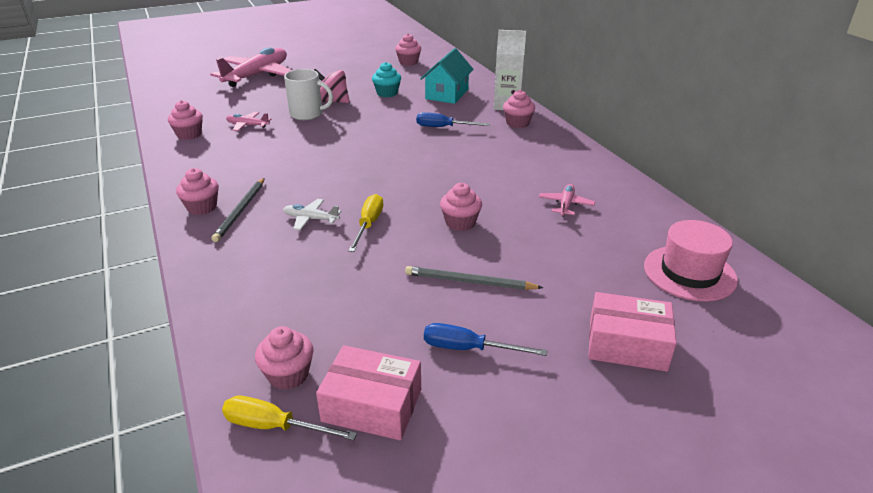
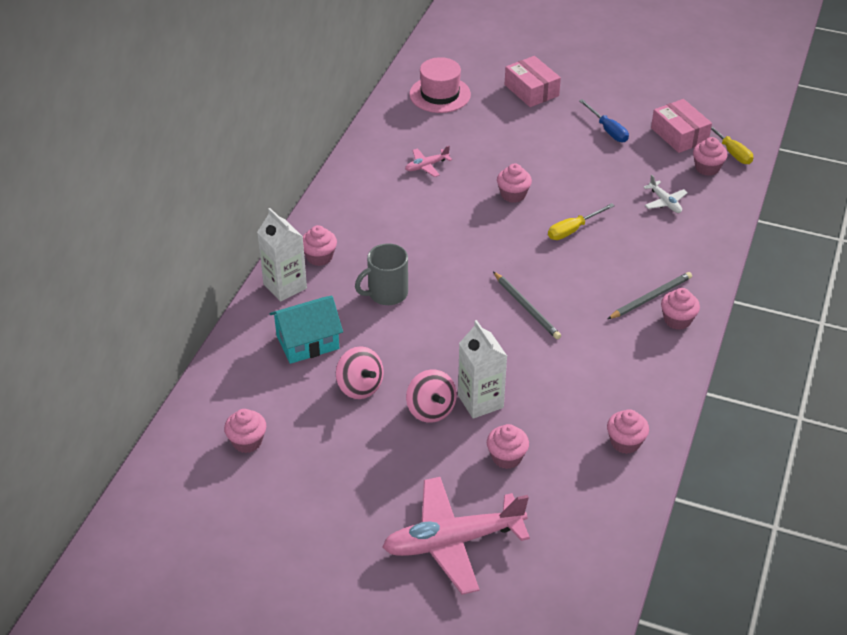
camera: 135 degrees left, 10 degrees up
pink plane [226,112,271,131] -> none
white plane [283,199,341,230] -> white plane moved to [644,175,688,213]
white mug [284,69,333,120] -> white carton [458,320,507,419]
turquoise cupcake [372,62,401,97] -> pink spinning top [336,346,384,399]
grey pencil [405,266,543,290] -> grey pencil moved to [493,271,561,339]
blue screwdriver [416,112,490,127] -> grey mug [355,243,408,305]
none -> pink cupcake [487,424,529,469]

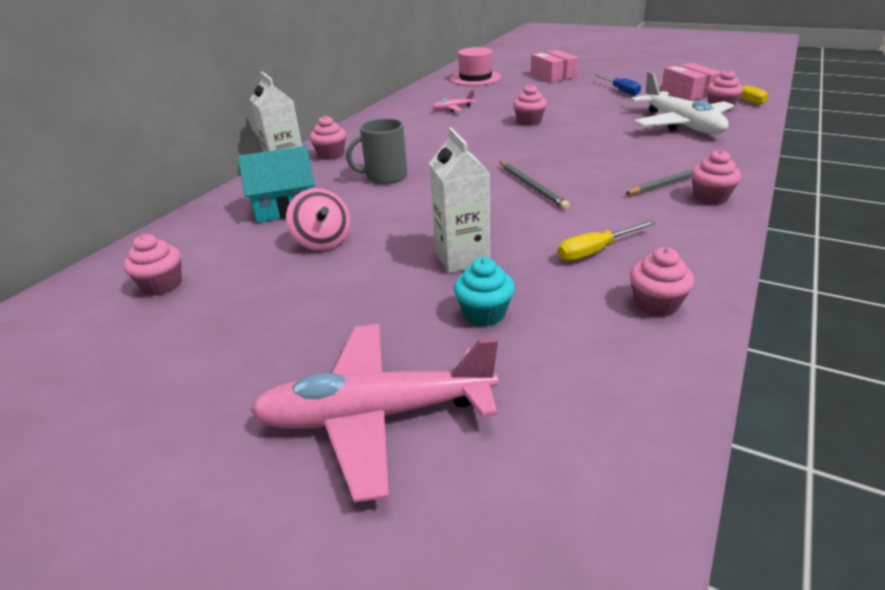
camera: 10 degrees right, 10 degrees down
pink spinning top [406,369,457,423] -> none
pink cupcake [487,424,529,469] -> turquoise cupcake [454,257,515,327]
yellow screwdriver [548,203,615,240] -> yellow screwdriver moved to [557,220,656,261]
white plane [644,175,688,213] -> white plane [630,71,734,134], size x2.27

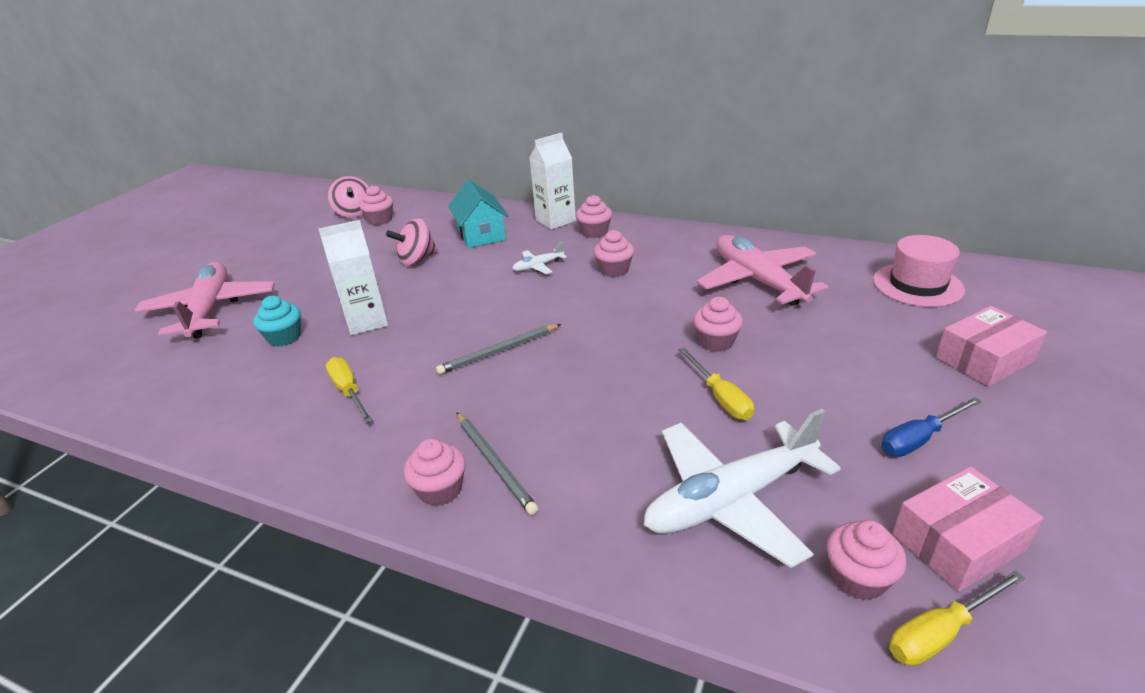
camera: 85 degrees right, 0 degrees up
grey mug [346,118,408,184] -> white plane [512,242,567,274]
pink plane [432,90,476,112] -> pink plane [697,235,829,306], size x2.27
pink cupcake [630,247,694,317] -> pink cupcake moved to [594,230,634,277]
none -> pink spinning top [328,176,369,218]
none -> yellow screwdriver [679,348,754,420]

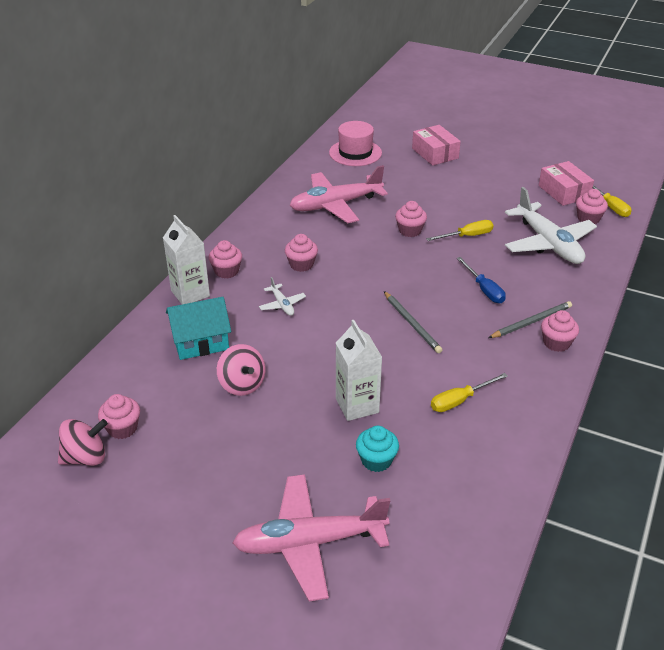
camera: 90 degrees left, 5 degrees up
blue screwdriver [881,397,982,457] -> blue screwdriver moved to [457,257,506,303]

